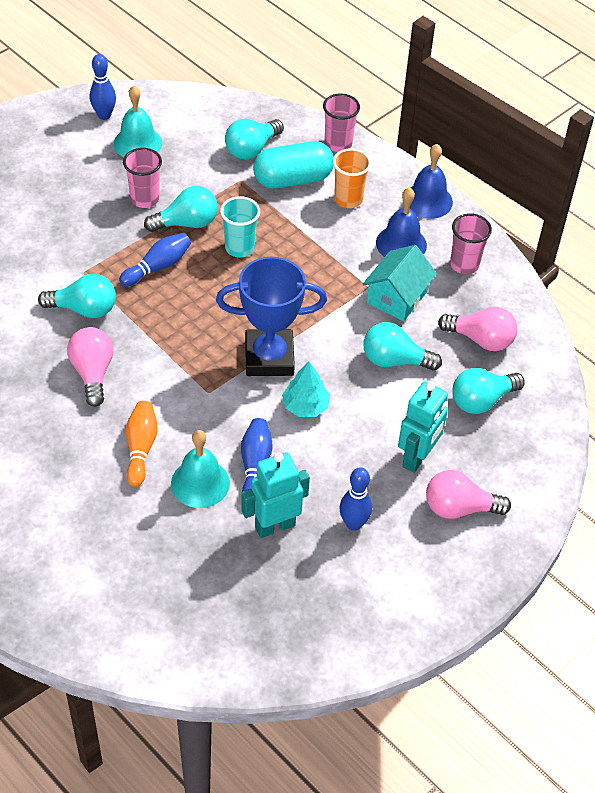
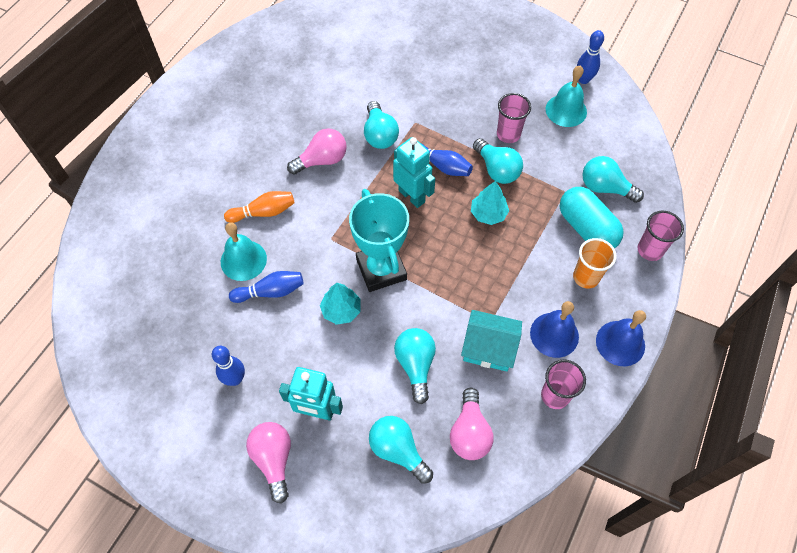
camera: 75 degrees right, 10 degrees up
blue trophy [216,257,327,376] -> turquoise trophy [349,189,409,292]
turquoise cup [220,196,260,258] -> turquoise tree [471,181,509,225]
turquoise robot [241,452,310,538] -> turquoise robot moved to [393,137,435,208]

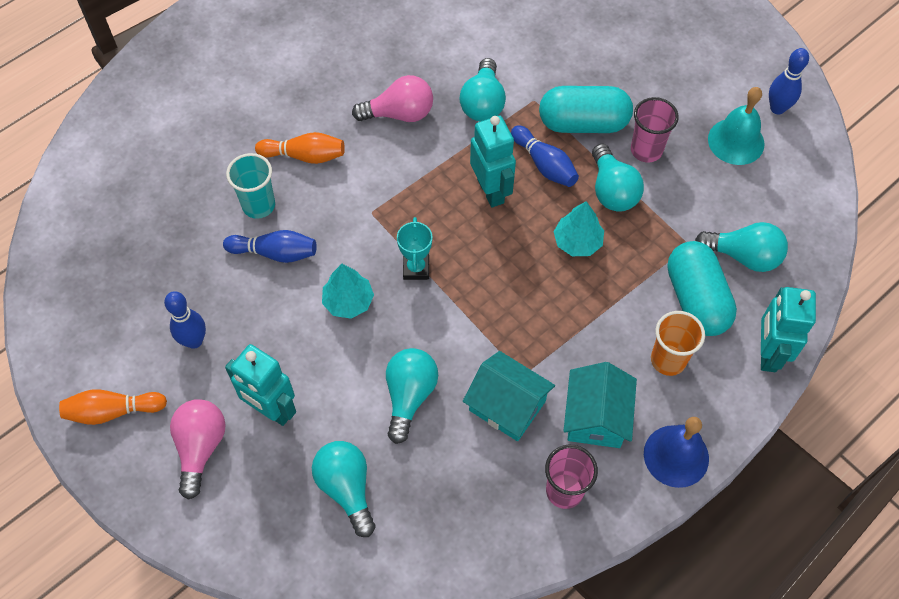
camera: 20 degrees right, 0 degrees up
turquoise bell [221,222,267,281] -> turquoise cup [226,153,275,219]
turquoise trophy [349,189,409,292] -> turquoise trophy [397,217,432,280], size x0.50
pink light bulb [450,388,493,460] -> none
blue bell [530,301,579,358] -> turquoise house [564,362,637,448]
turquoise light bulb [582,156,644,203] -> turquoise light bulb turned 150 degrees clockwise [695,222,788,272]
pink cup [638,211,684,261] -> turquoise robot [761,287,816,372]
none -> orange bowling pin [59,389,167,425]
none -> turquoise capsule [539,86,633,133]

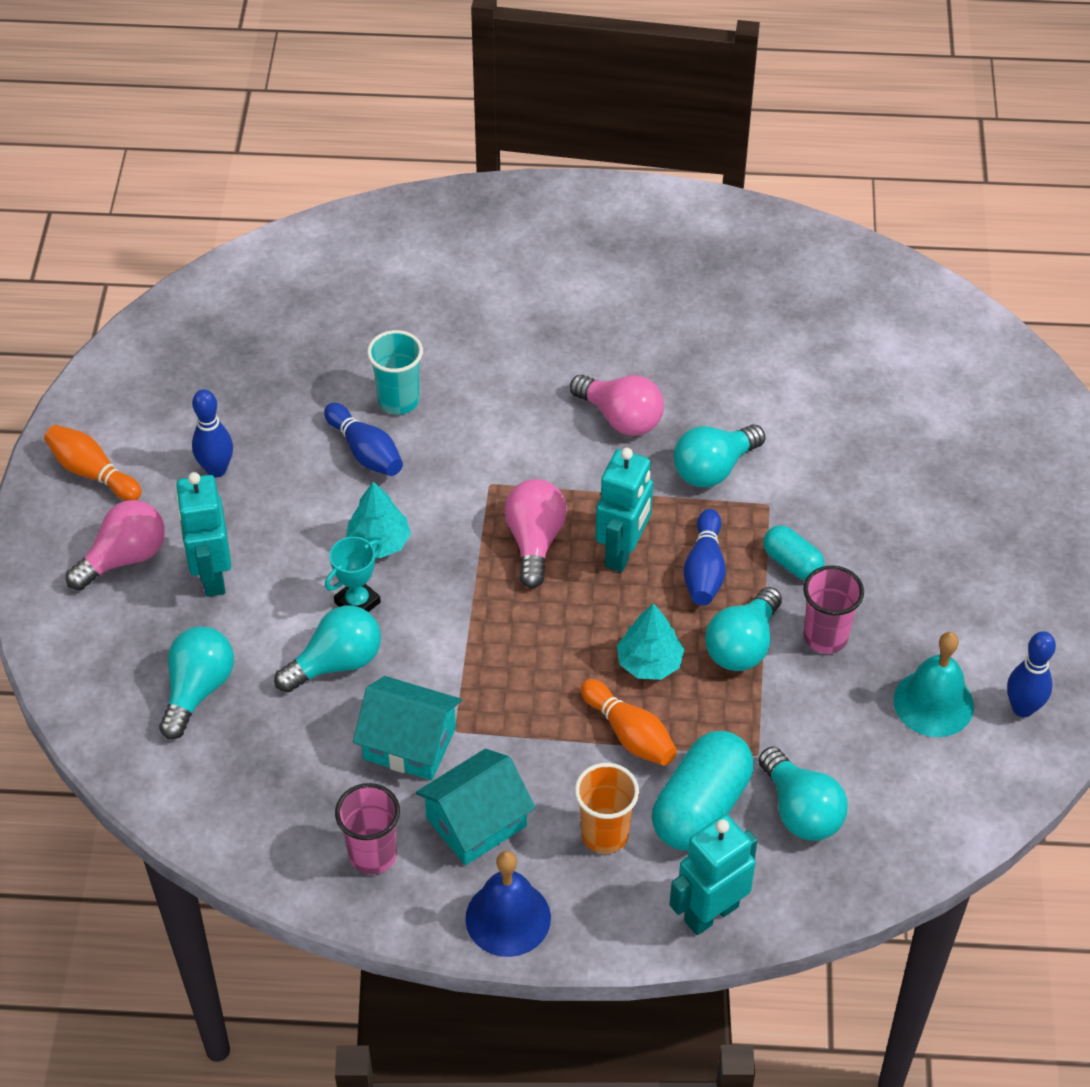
camera: 45 degrees right, 10 degrees down
orange bowling pin [255,132,345,164] -> orange bowling pin moved to [580,679,677,766]
turquoise trophy [397,217,432,280] -> turquoise trophy moved to [325,537,382,612]
turquoise house [463,351,555,441] -> turquoise house turned 60 degrees counterclockwise [353,676,462,780]
turquoise capsule [539,86,633,133] -> turquoise capsule [763,525,824,580], size x0.55
none -> pink light bulb [504,479,567,588]

